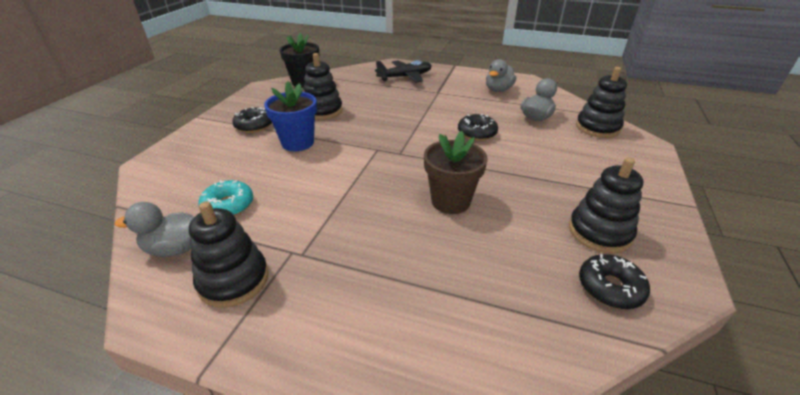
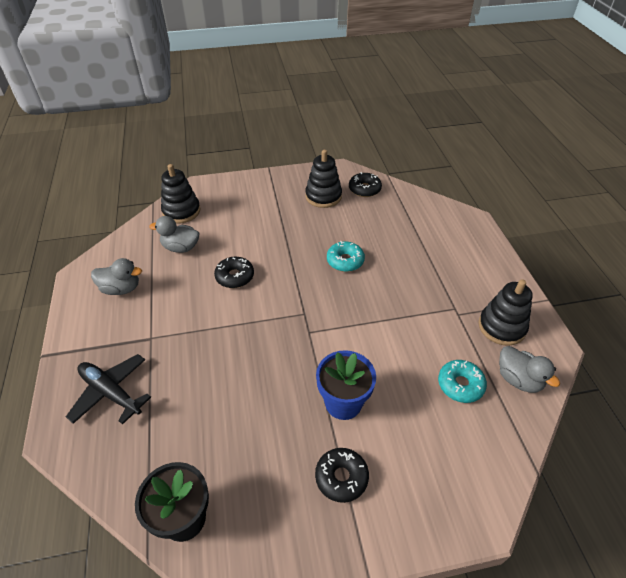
camera: 120 degrees left, 10 degrees up
black stacking toy [303,53,343,120] -> none
brown flower pot [424,131,488,214] -> turquoise donut [327,241,365,272]

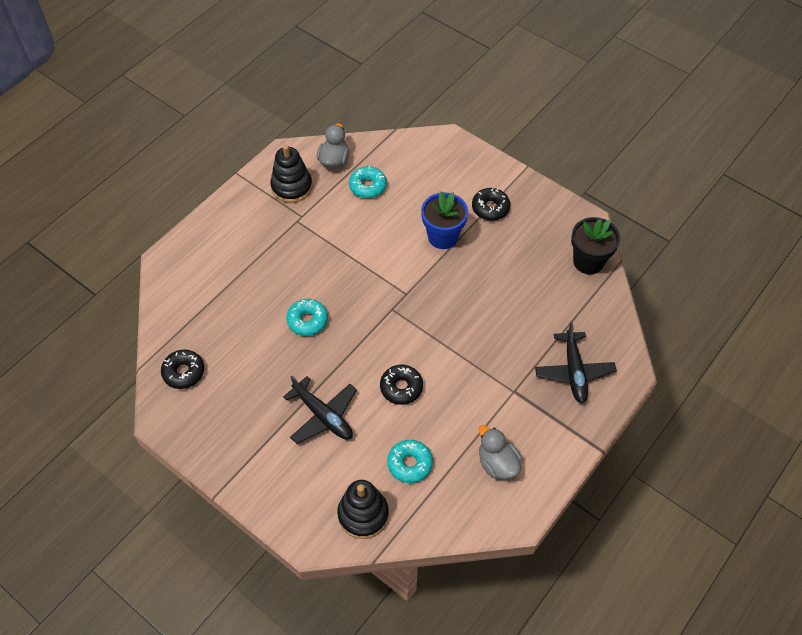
camera: 130 degrees left, 10 degrees up
grey duck [149,216,199,253] -> turquoise donut [387,440,433,483]
black stacking toy [305,150,342,208] -> none
none -> black plane [283,376,357,444]

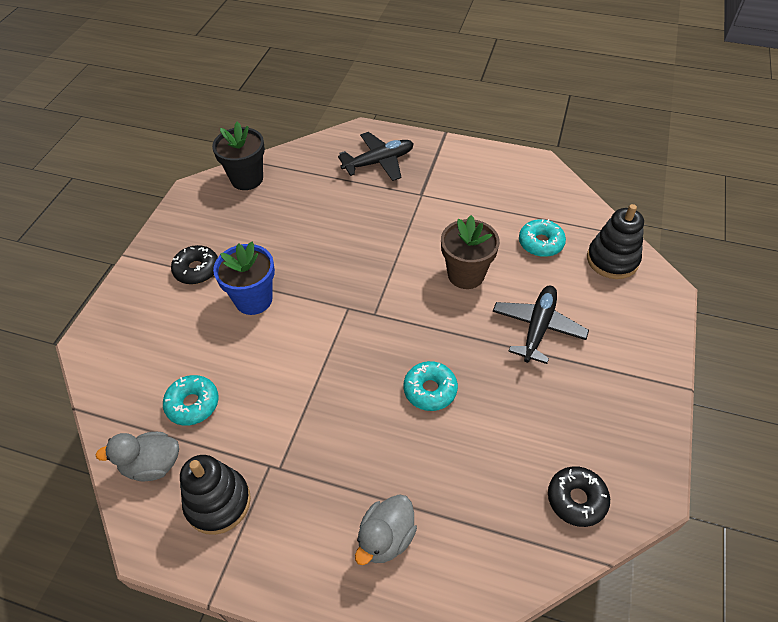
camera: 110 degrees left, 5 degrees down
black donut [380,365,423,405] -> brown flower pot [441,215,500,289]
grey duck [478,425,522,479] -> grey duck moved to [355,494,417,565]

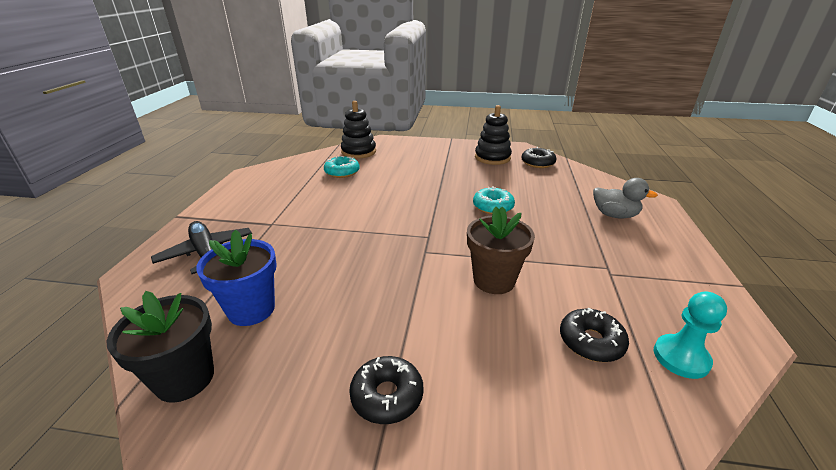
camera: 100 degrees left, 20 degrees down
grey duck [96,432,179,482] -> turquoise pawn [654,291,727,379]
turquoise donut [163,375,219,426] -> black donut [560,308,629,362]
black stacking toy [180,455,251,535] -> black stacking toy moved to [475,105,512,165]
blue flower pot [213,242,275,315] -> blue flower pot moved to [196,229,277,326]
brown flower pot [441,215,500,289] -> brown flower pot moved to [467,206,535,294]
black plane [493,286,589,364] -> none

